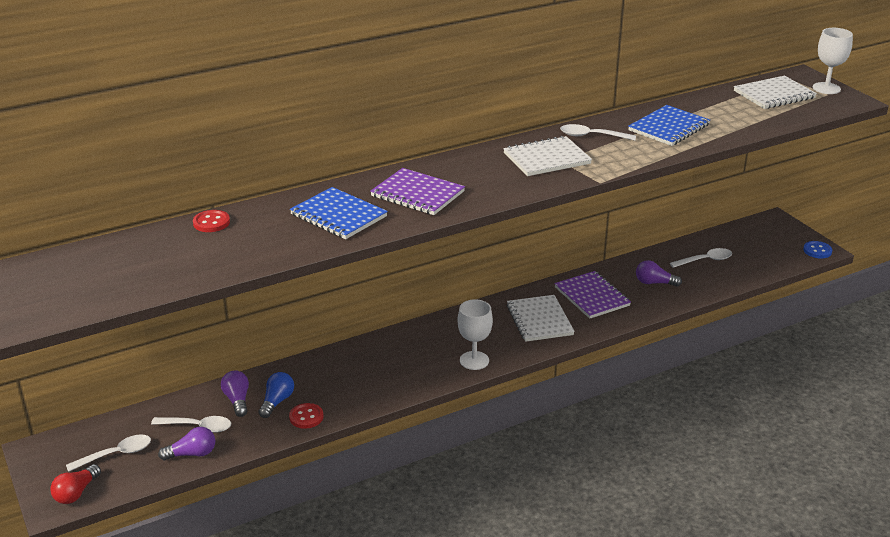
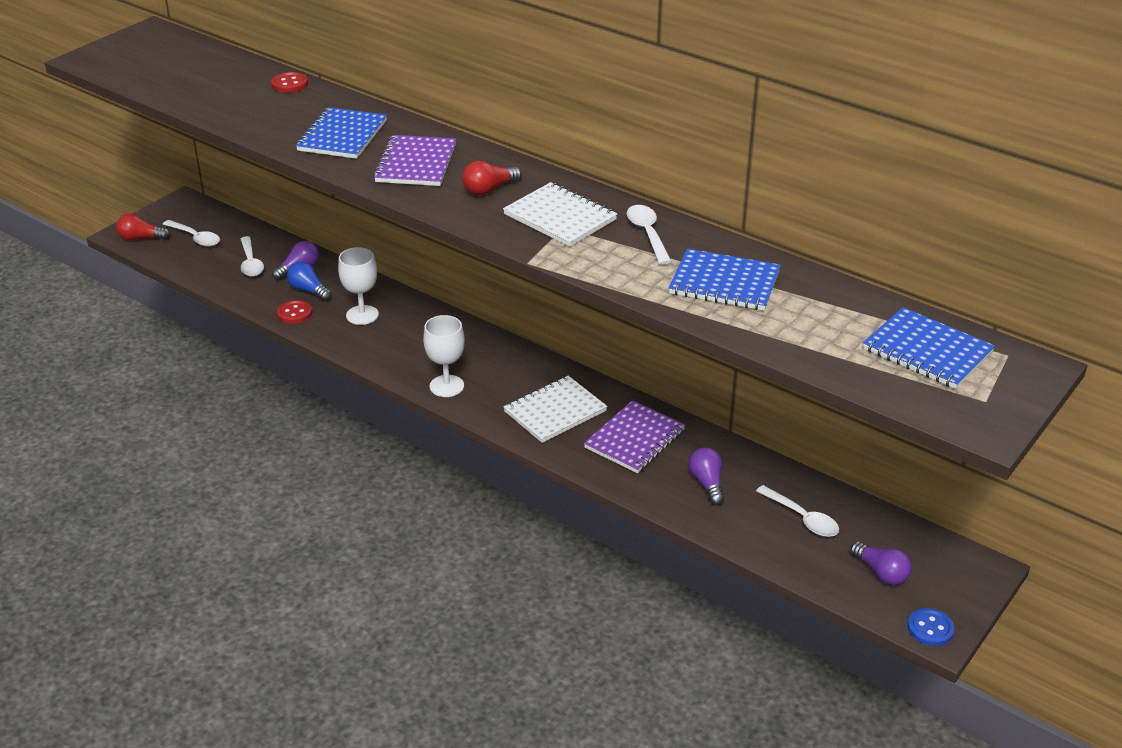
camera: 65 degrees right, 5 degrees up
purple light bulb [158,427,215,460] -> purple light bulb moved to [850,542,912,585]
blue light bulb [258,372,294,418] -> blue light bulb turned 135 degrees counterclockwise [287,262,332,301]
white notebook [734,76,817,109] -> blue notebook [863,307,995,389]
white goblet [813,28,853,94] -> white goblet moved to [338,247,379,325]
none -> red light bulb [462,161,521,195]

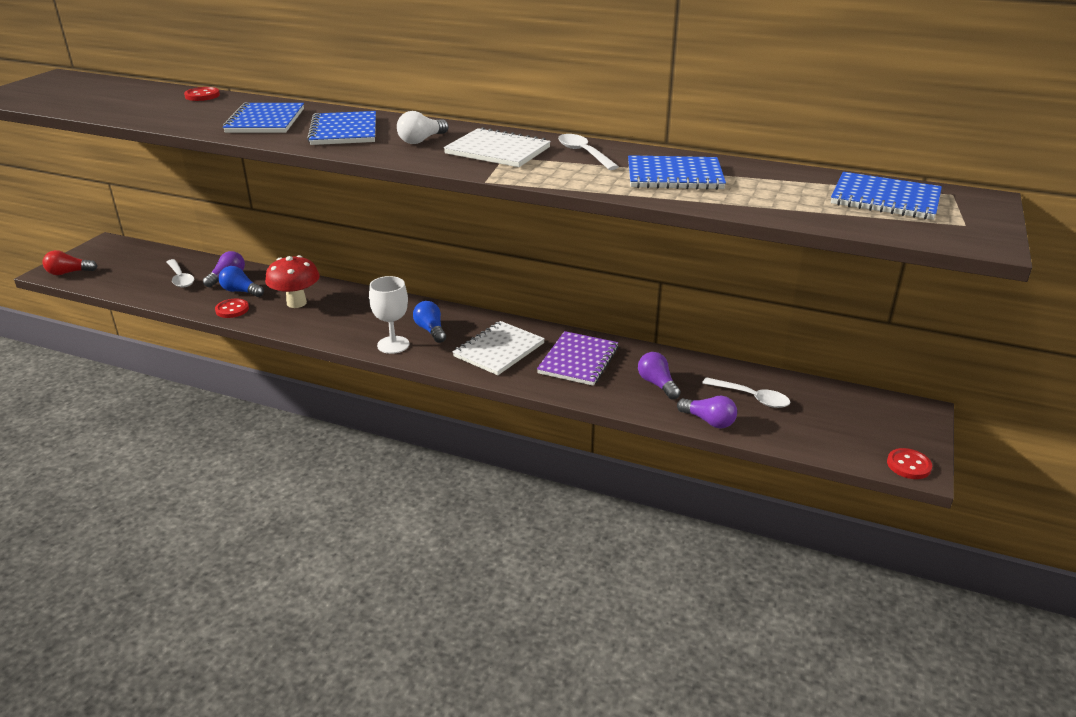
camera: 15 degrees left, 5 degrees down
white spoon [163,220,220,247] -> none
white goblet [338,247,379,325] -> red mushroom [265,255,320,308]
purple notebook [373,135,456,186] -> blue notebook [307,111,376,145]
red light bulb [462,161,521,195] -> white light bulb [397,111,448,144]
purple light bulb [850,542,912,585] -> purple light bulb moved to [677,396,737,429]
blue button [908,608,954,646] -> red button [887,448,932,479]
none -> blue light bulb [413,301,446,343]

